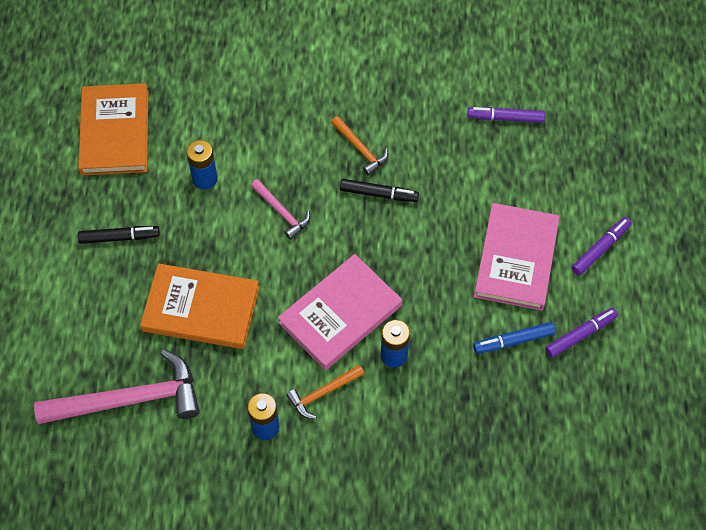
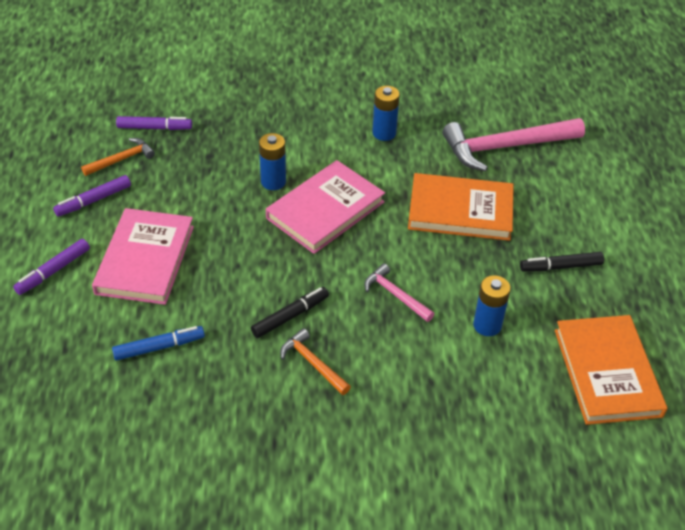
camera: 175 degrees right, 15 degrees down
orange hammer [286,365,364,419] -> orange hammer moved to [81,138,155,176]
black marker [340,179,419,202] -> black marker turned 135 degrees clockwise [251,287,329,338]
purple marker [468,107,545,123] -> purple marker moved to [116,116,192,130]
blue marker [473,322,556,354] -> blue marker moved to [112,326,205,361]

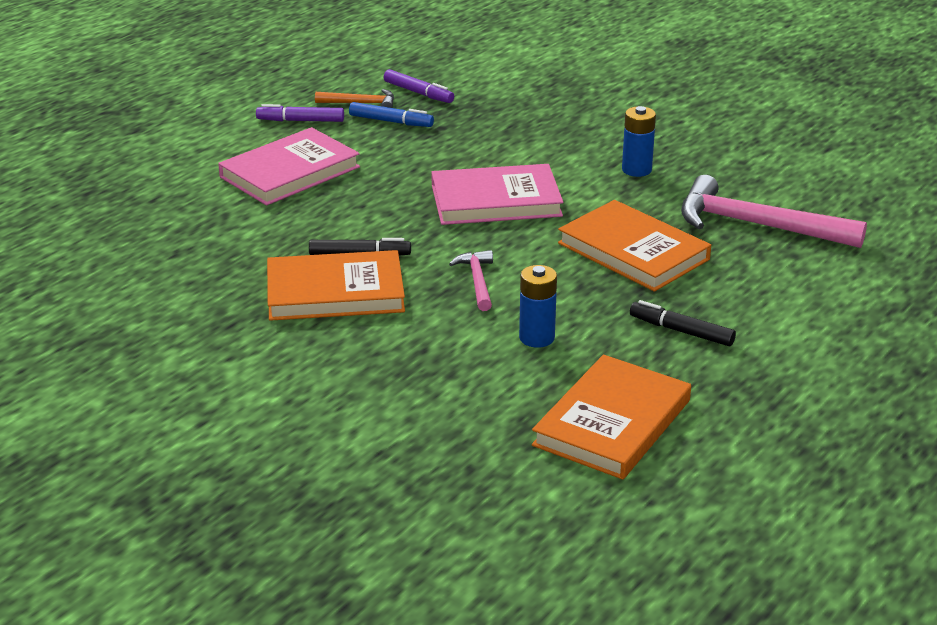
camera: 40 degrees right, 15 degrees down
purple marker [13,239,90,295] -> none
blue marker [112,326,205,361] -> blue marker moved to [349,102,434,127]
blue battery [259,133,286,190] -> none
orange hammer [280,328,351,395] -> orange book [267,250,405,321]

